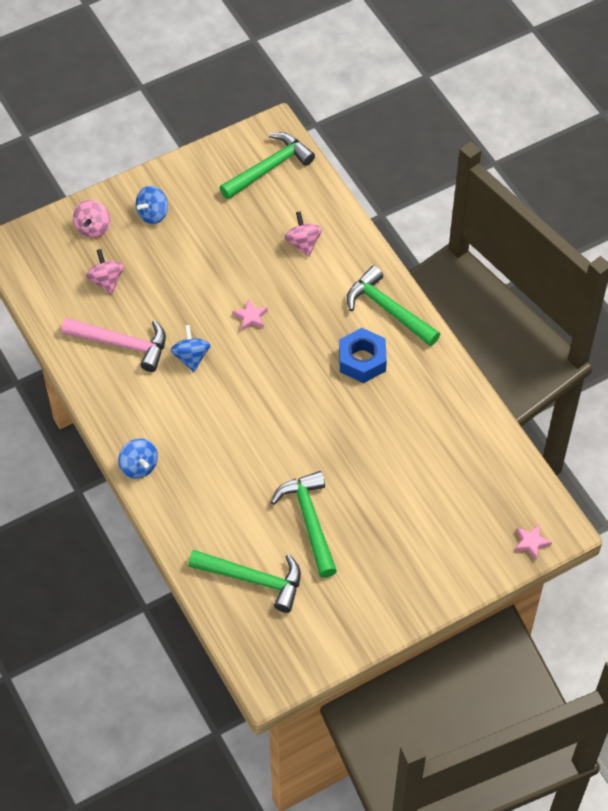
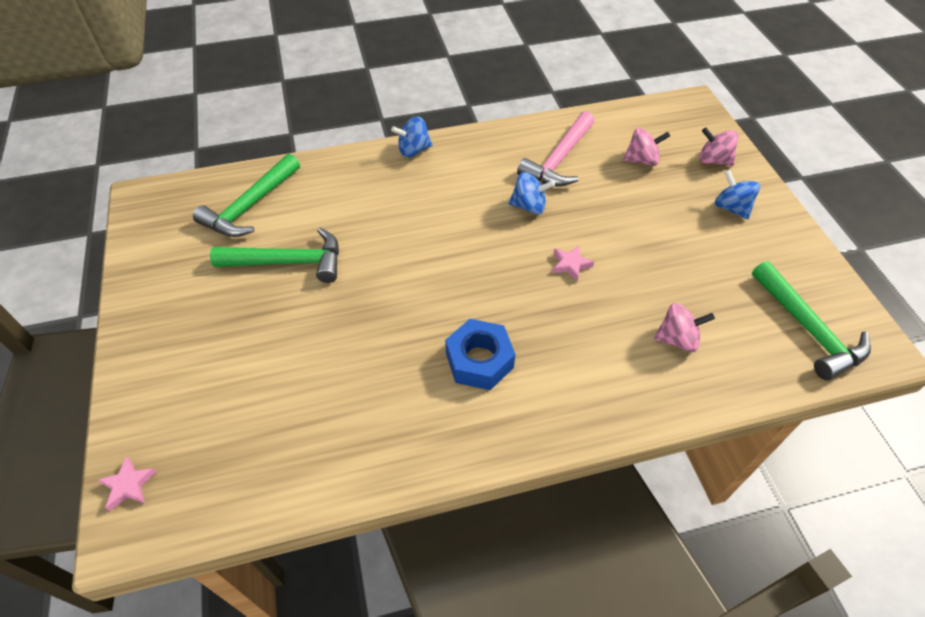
camera: 105 degrees right, 5 degrees down
green hammer [347,266,440,346] -> none

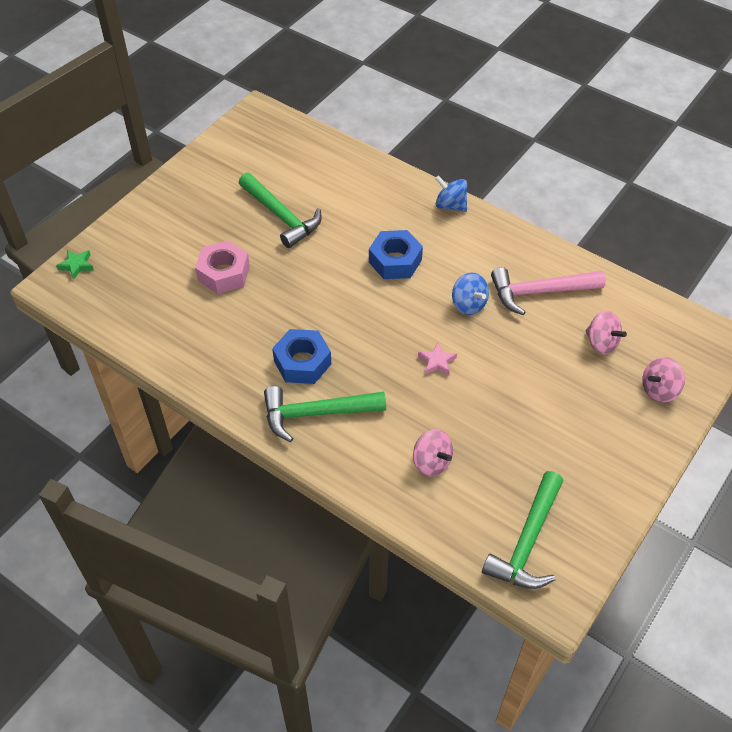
camera: 50 degrees right, 0 degrees up
pink star [98,456,156,511] -> green star [56,250,94,280]
green hammer [193,154,300,237] -> green hammer moved to [264,386,386,442]
pink spinning top [699,128,739,166] -> pink spinning top turned 105 degrees counterclockwise [642,357,685,403]
blue spinning top [715,170,761,219] -> none
none -> pink nut [195,240,250,294]
none -> blue nut [369,230,423,279]

